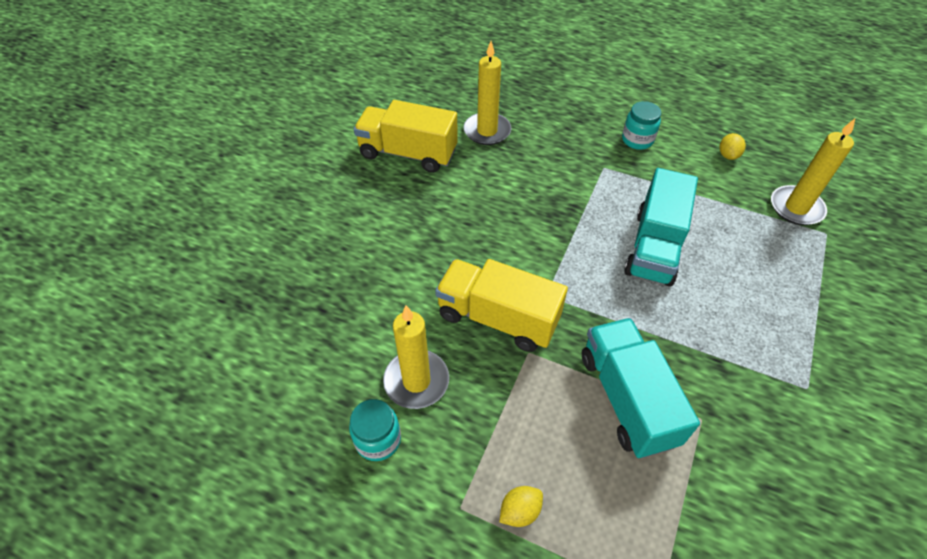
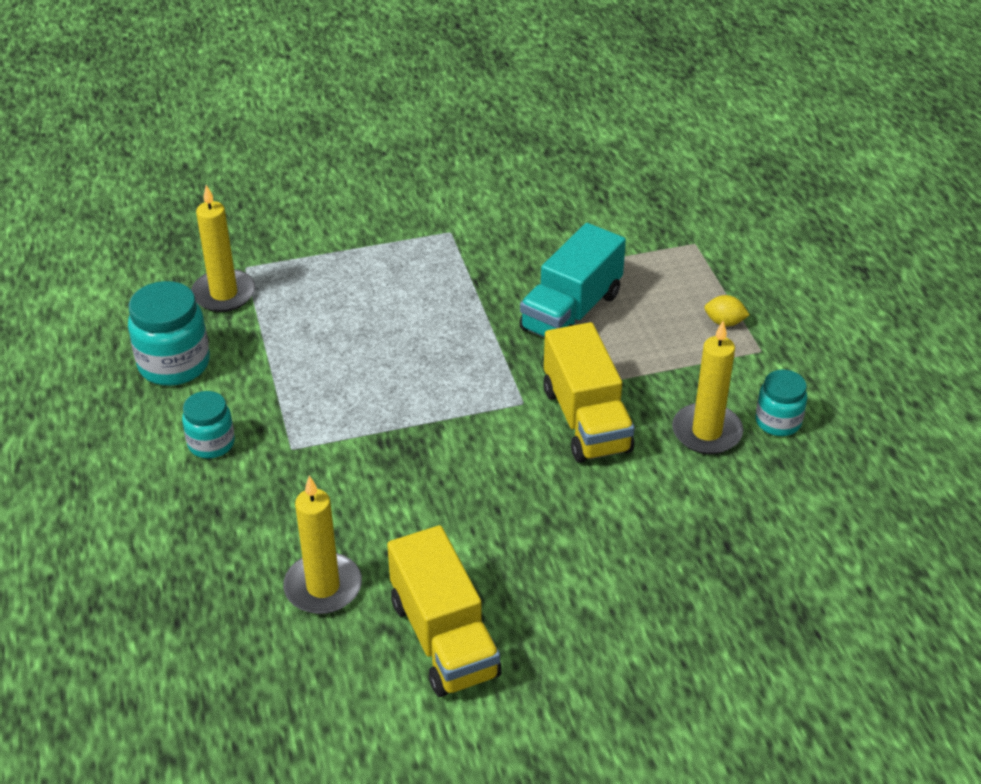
camera: 130 degrees left, 10 degrees down
turquoise truck [624,168,698,287] -> none
yellow lemon [719,133,746,160] -> turquoise jar [128,281,210,386]

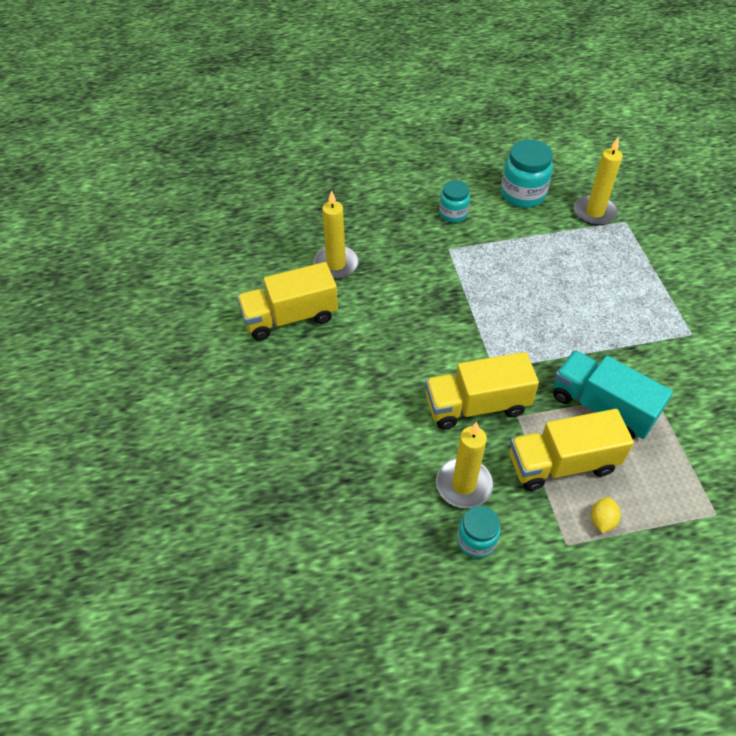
camera: 95 degrees right, 10 degrees up
none -> yellow truck [510,409,634,491]

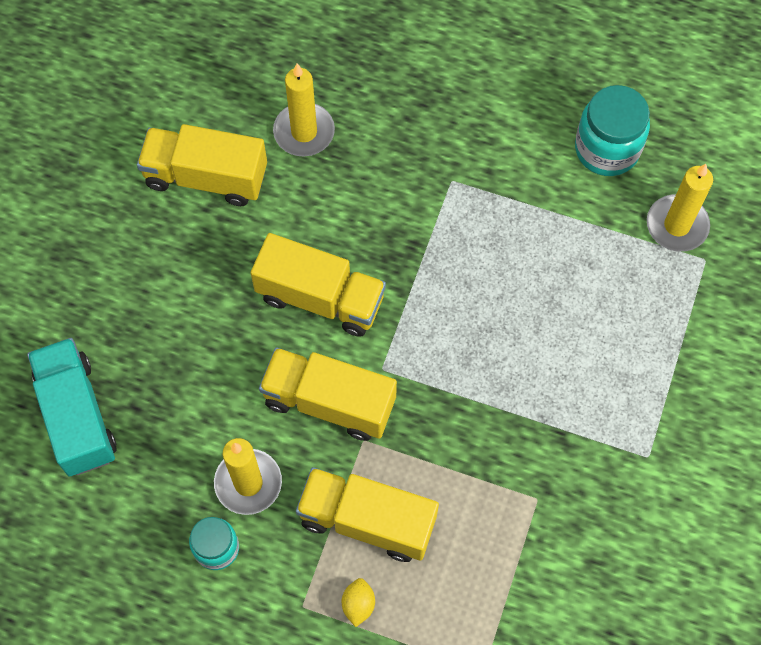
camera: 30 degrees right, 15 degrees up
turquoise jar [439,180,470,223] -> none
turquoise truck [553,350,673,439] -> turquoise truck moved to [27,338,116,476]
yellow lemon [591,497,621,533] -> yellow lemon turned 45 degrees counterclockwise [342,578,375,627]
none -> yellow truck [251,233,386,337]

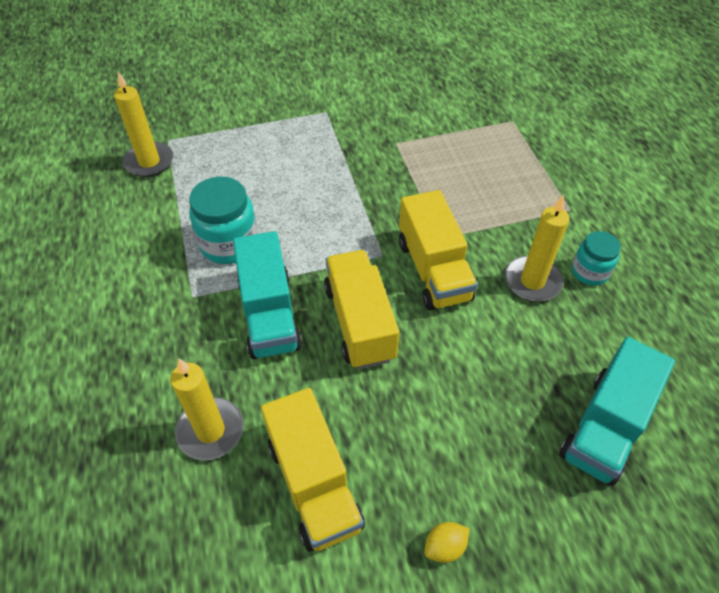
camera: 125 degrees left, 15 degrees down
yellow truck [296,467,439,562] -> none
yellow lemon [342,578,375,627] -> yellow lemon moved to [424,522,470,563]
turquoise jar [575,85,650,176] -> turquoise jar moved to [189,176,258,264]
none -> turquoise truck [233,231,302,359]

